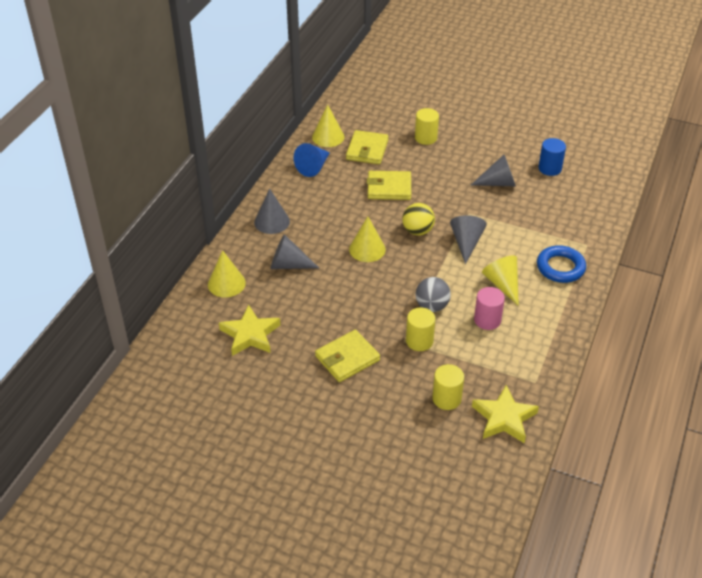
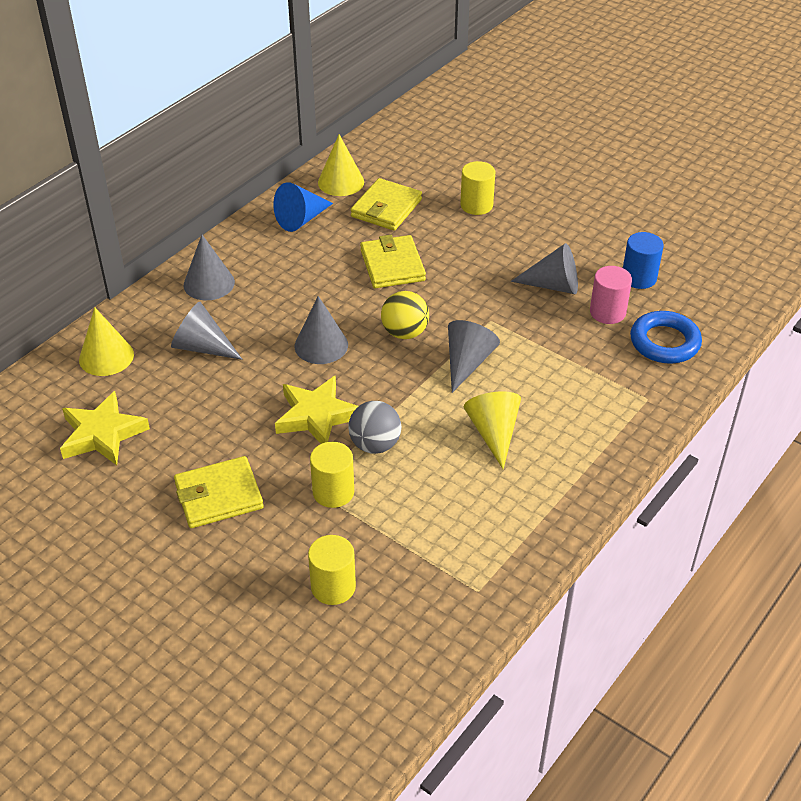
camera: 15 degrees right, 0 degrees up
yellow cone [349,216,386,262] -> grey cone [294,296,348,364]
yellow wallet [367,171,411,200] -> yellow wallet turned 60 degrees clockwise [360,235,426,288]
yellow star [472,385,539,443] -> yellow star moved to [275,375,358,444]
pink cylinder [474,287,505,330] -> pink cylinder moved to [590,266,632,324]
blue ring [537,245,586,283] -> blue ring moved to [630,311,702,364]

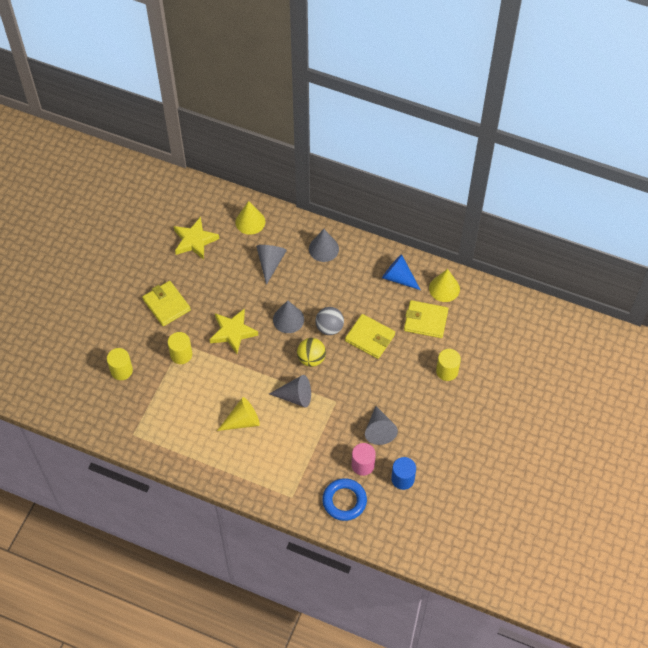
camera: 75 degrees right, 15 degrees up
grey ball [348,401,401,454] -> grey ball moved to [315,307,344,335]
yellow wallet [360,235,426,288] -> yellow wallet turned 60 degrees clockwise [345,314,395,359]

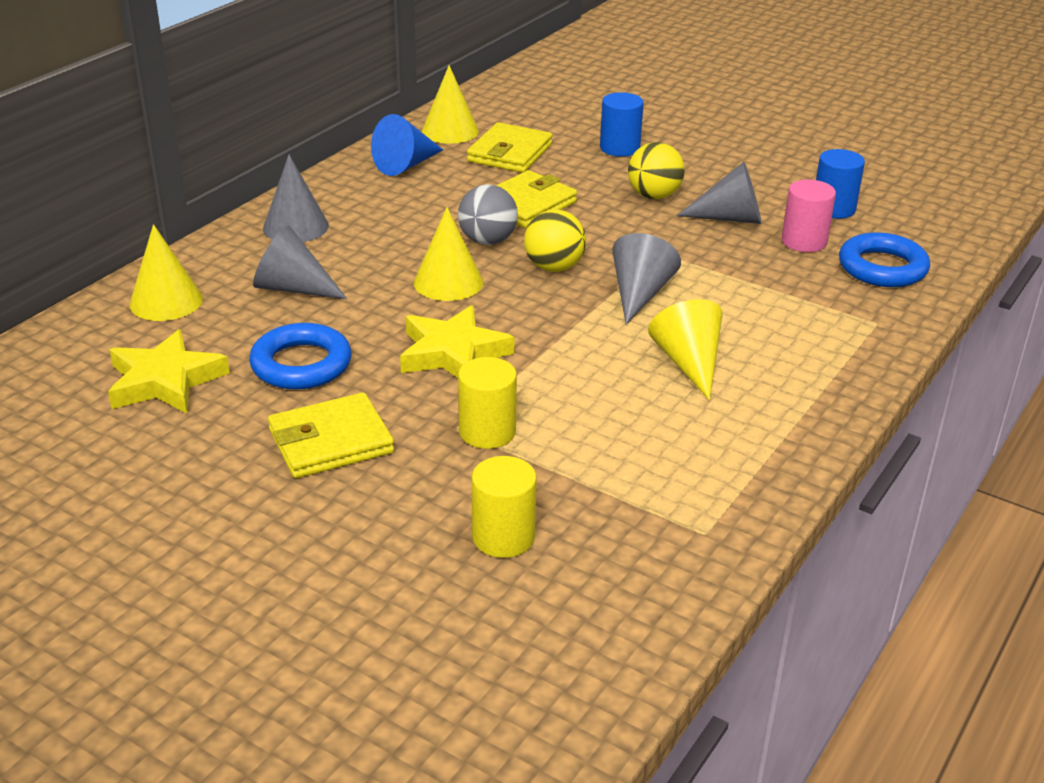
camera: 80 degrees left, 25 degrees down
grey cone [273,300,304,333] -> yellow cone [414,207,483,301]
yellow cylinder [436,349,461,381] -> blue cylinder [600,92,644,157]
none -> blue ring [249,323,352,390]
none -> yellow ball [628,142,684,199]

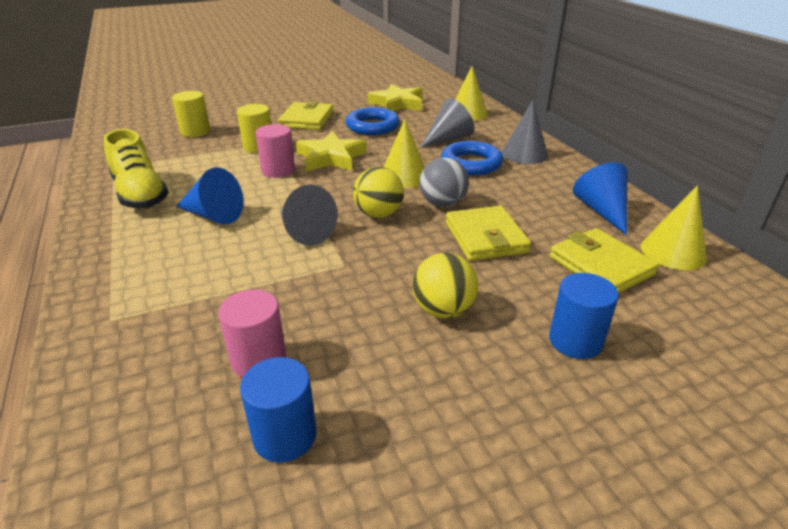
camera: 125 degrees right, 0 degrees up
yellow cone [648,299,722,400] -> blue cone [176,167,243,224]
grey cone [677,162,761,224] -> none
blue ring [839,232,930,287] -> blue ring moved to [441,141,503,175]
none -> yellow shoe [103,129,169,209]
none -> pink cylinder [255,124,295,178]

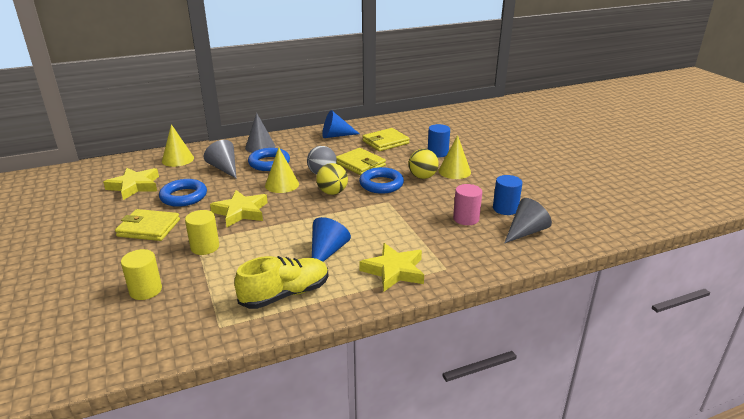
camera: 90 degrees left, 5 degrees down
pink cylinder [255,124,295,178] -> none
grey cone [281,185,338,246] -> grey cone moved to [504,198,552,243]
yellow wallet [446,206,531,261] -> yellow wallet turned 60 degrees clockwise [336,148,386,175]
yellow cone [641,185,707,270] -> yellow cone moved to [439,135,471,179]
none -> blue ring [359,167,404,194]
none -> yellow star [359,243,424,291]

